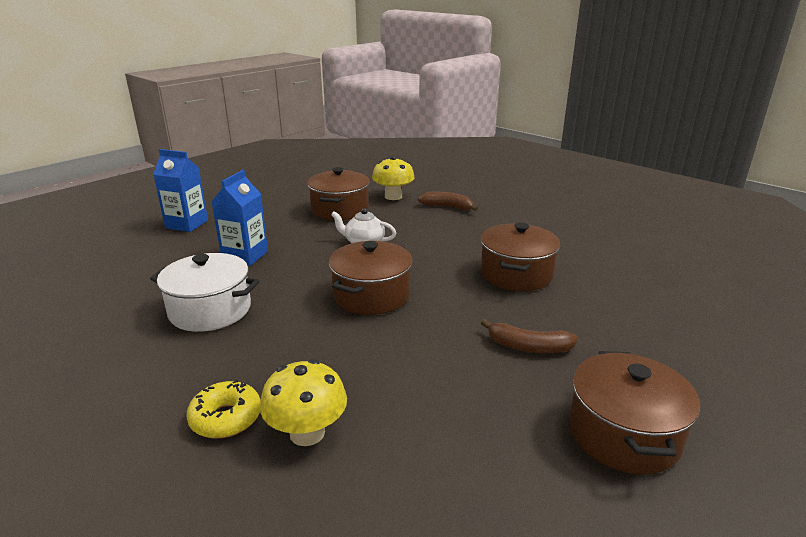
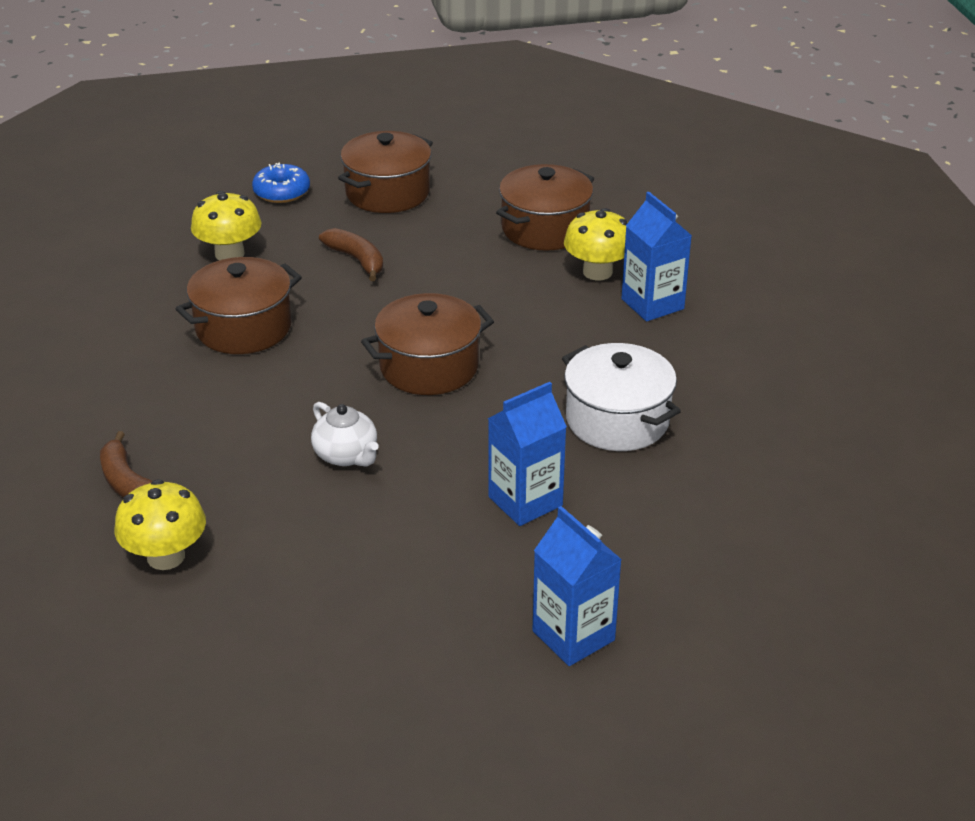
camera: 145 degrees left, 10 degrees up
yellow donut [186,380,261,438] -> blue carton [622,192,692,322]
brown pot [307,167,370,221] -> brown pot moved to [496,164,594,251]
none -> yellow mushroom [191,191,261,260]
none -> blue donut [252,162,310,203]

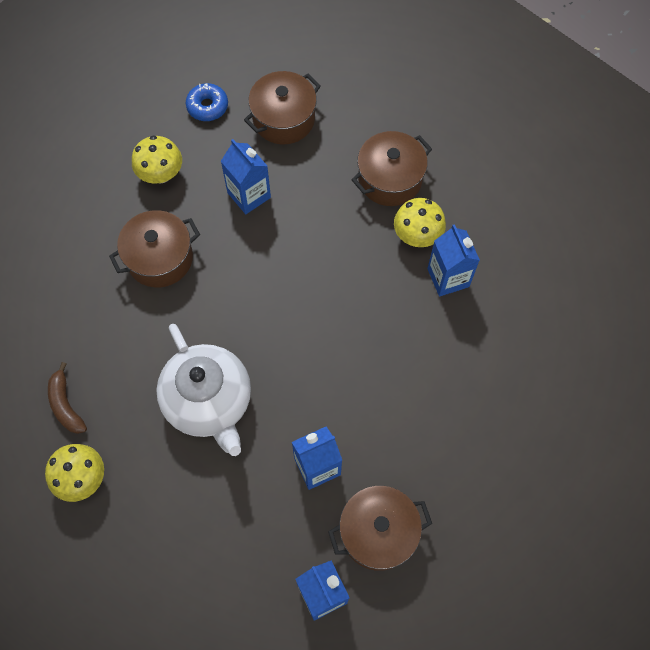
camera: 10 degrees right, 30 degrees up
white teapot [311,402,379,466] -> white teapot [156,324,251,456], size x2.09
brown banana [319,228,383,281] -> blue carton [221,139,271,214]
brown pot [361,293,494,395] -> brown pot moved to [328,486,432,571]
white pot [562,343,681,451] -> none

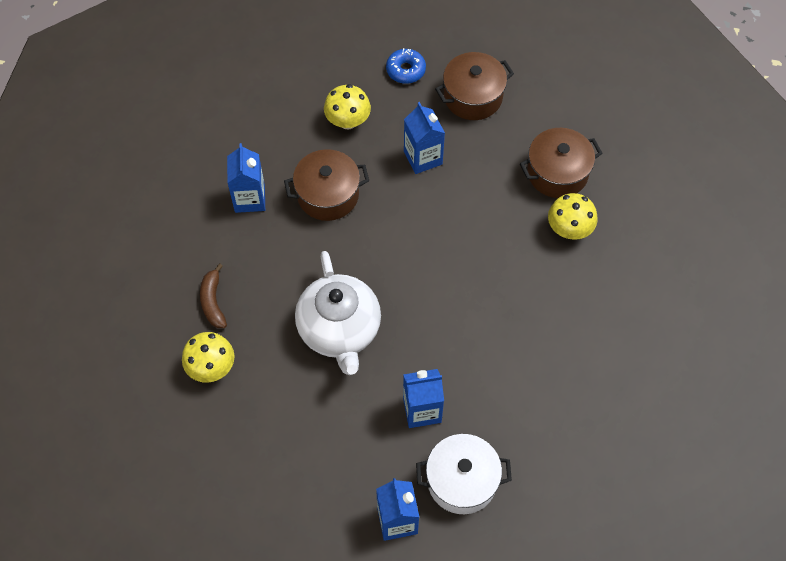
camera: 15 degrees right, 5 degrees down
brown pot [328,486,432,571] -> white pot [416,434,512,514]
blue carton [427,224,480,297] -> blue carton moved to [227,143,265,213]

